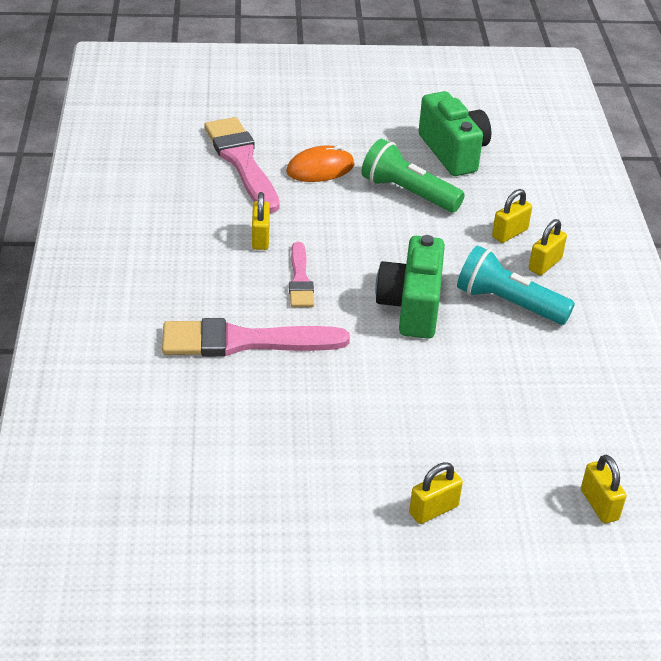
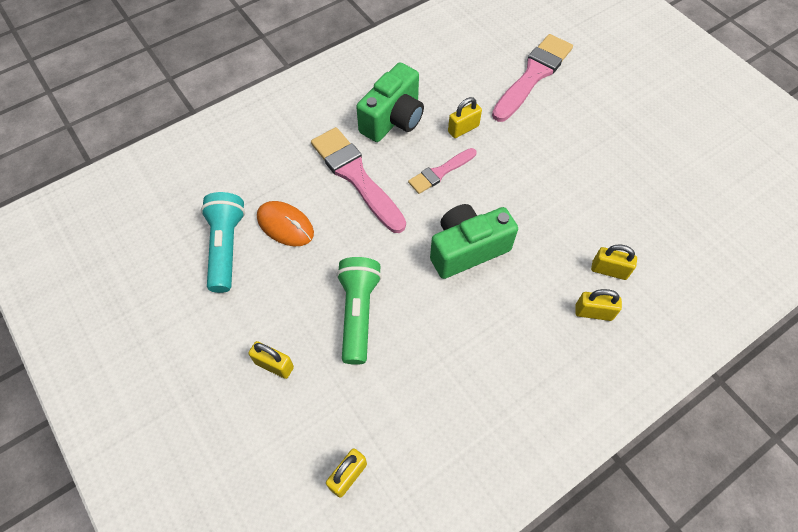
camera: 60 degrees right, 20 degrees up
orange mouse [286,145,354,182] -> orange mouse moved to [257,201,314,246]
green flashlight [361,139,465,212] -> green flashlight moved to [336,257,382,365]
green camera [419,91,491,176] -> green camera moved to [356,62,424,142]
turquoise flashlight [457,245,575,325] -> turquoise flashlight moved to [201,192,245,293]

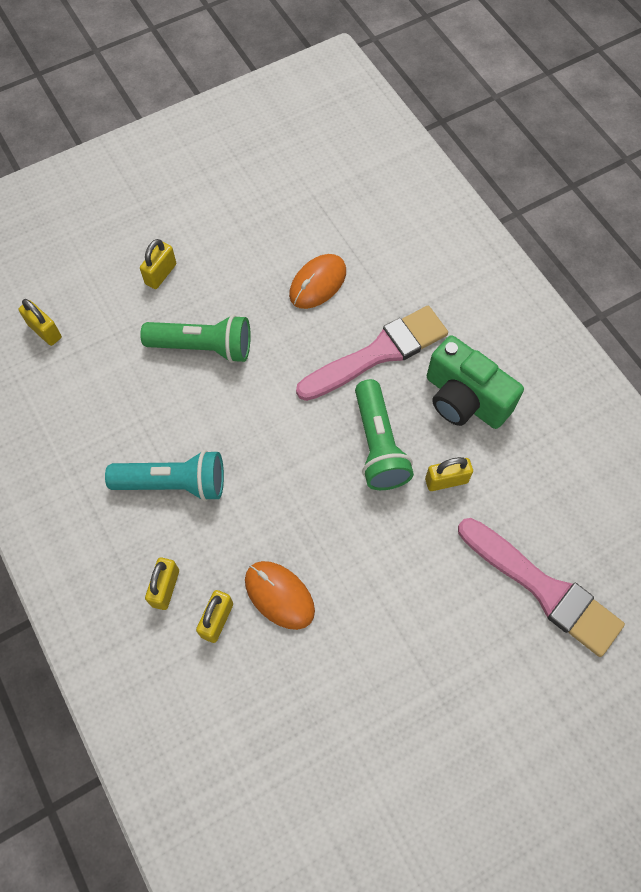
camera: 95 degrees right, 5 degrees up
turquoise flashlight [201,192,245,293] -> turquoise flashlight moved to [105,450,224,502]
pink brush [408,148,476,194] -> green flashlight [355,379,414,490]
green camera [430,204,518,279] -> none
yellow padlock [448,97,482,138] -> yellow padlock turned 75 degrees counterclockwise [425,457,473,491]
none -> orange mouse [245,561,315,630]

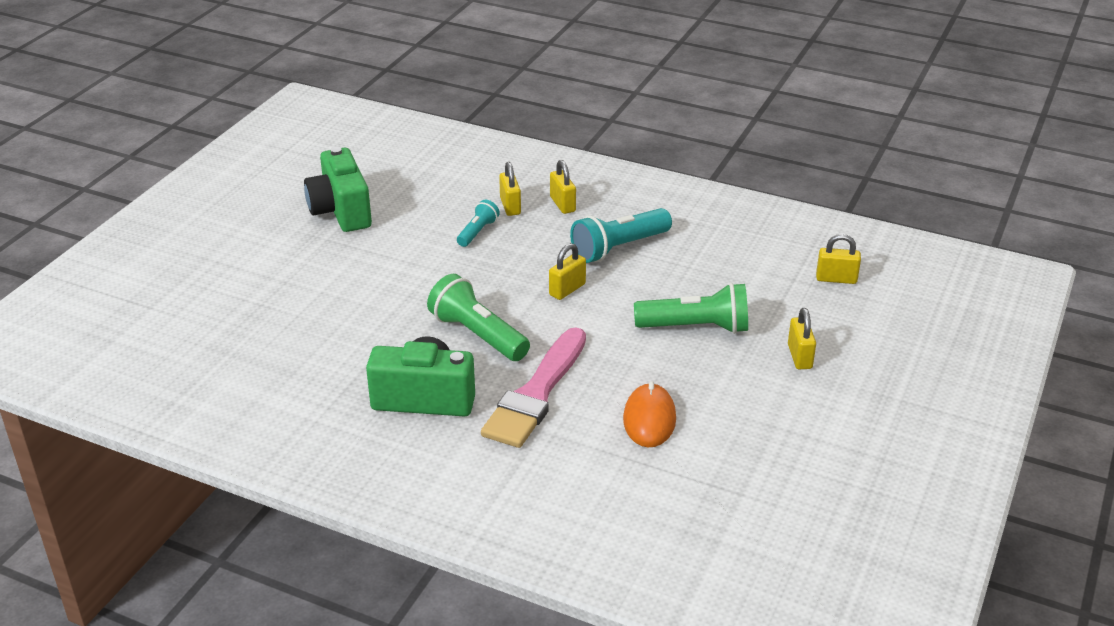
camera: 145 degrees right, 30 degrees down
green flashlight [140,315,251,363] -> green flashlight turned 150 degrees counterclockwise [634,283,748,334]
orange mouse [245,561,315,630] -> turquoise flashlight [457,200,500,247]
yellow padlock [425,457,473,491] -> yellow padlock moved to [549,243,586,300]
pink brush [458,518,625,657] -> none
none -> green camera [304,147,372,232]

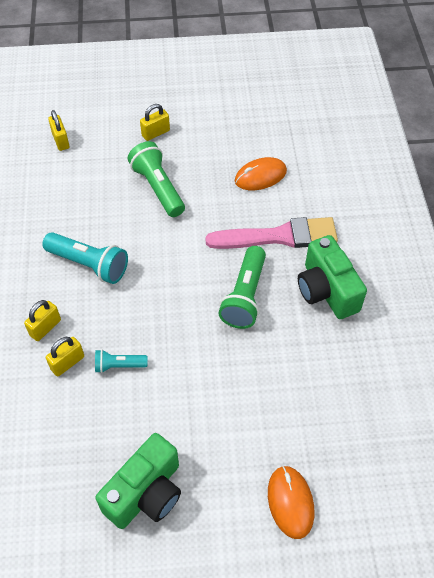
camera: 120 degrees left, 20 degrees up
yellow padlock [549,243,586,300] -> none
none -> orange mouse [268,465,315,539]

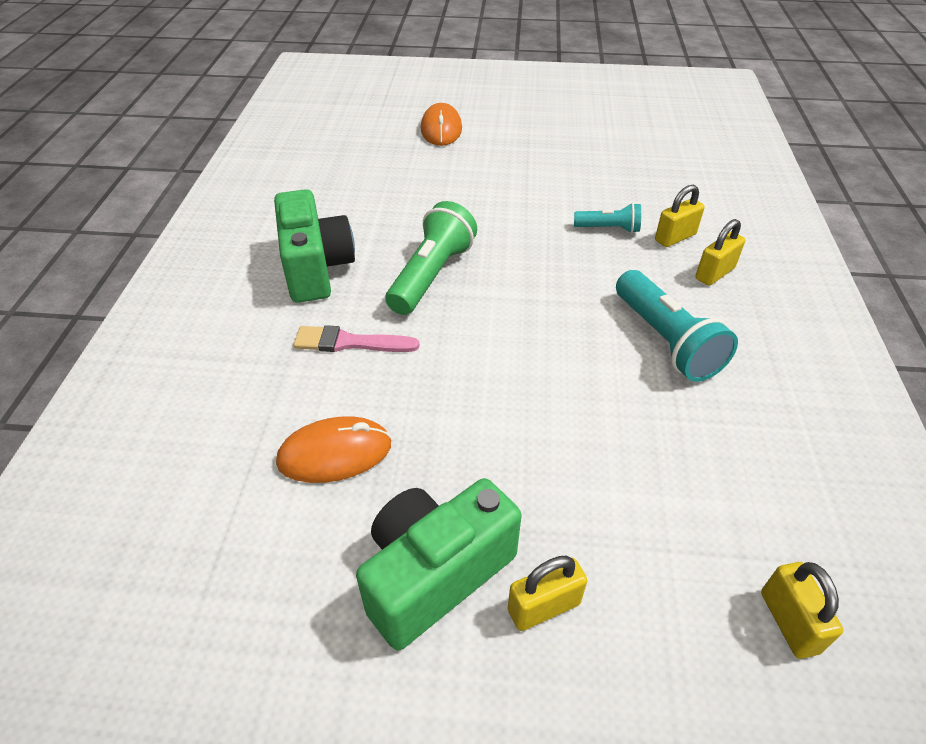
camera: 170 degrees left, 10 degrees down
turquoise flashlight [42,232,128,284] -> turquoise flashlight turned 150 degrees counterclockwise [616,270,738,382]
green camera [96,433,181,529] -> green camera moved to [356,478,522,650]
green flashlight [128,141,185,217] -> none
pink brush [205,217,338,249] -> pink brush [294,325,419,352], size x0.57

